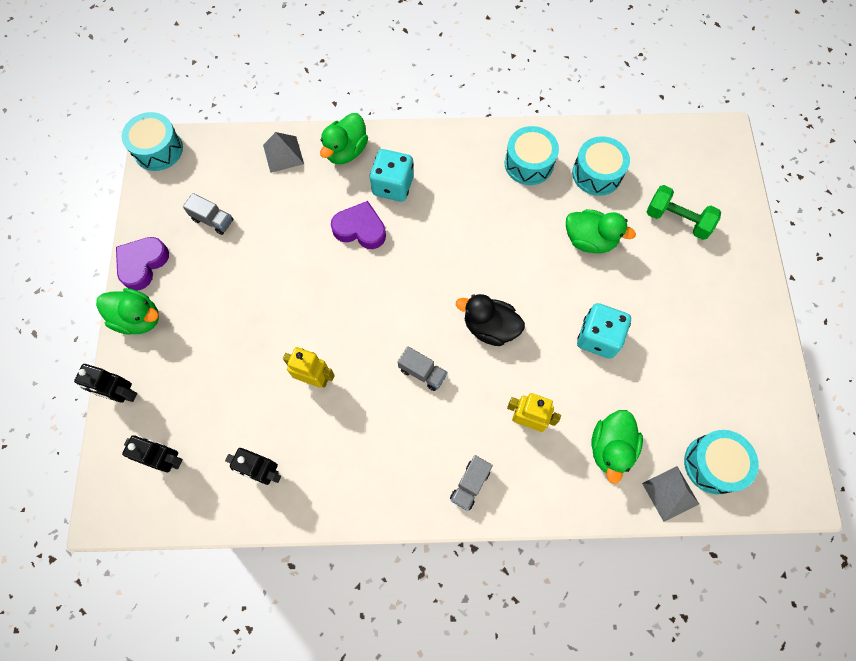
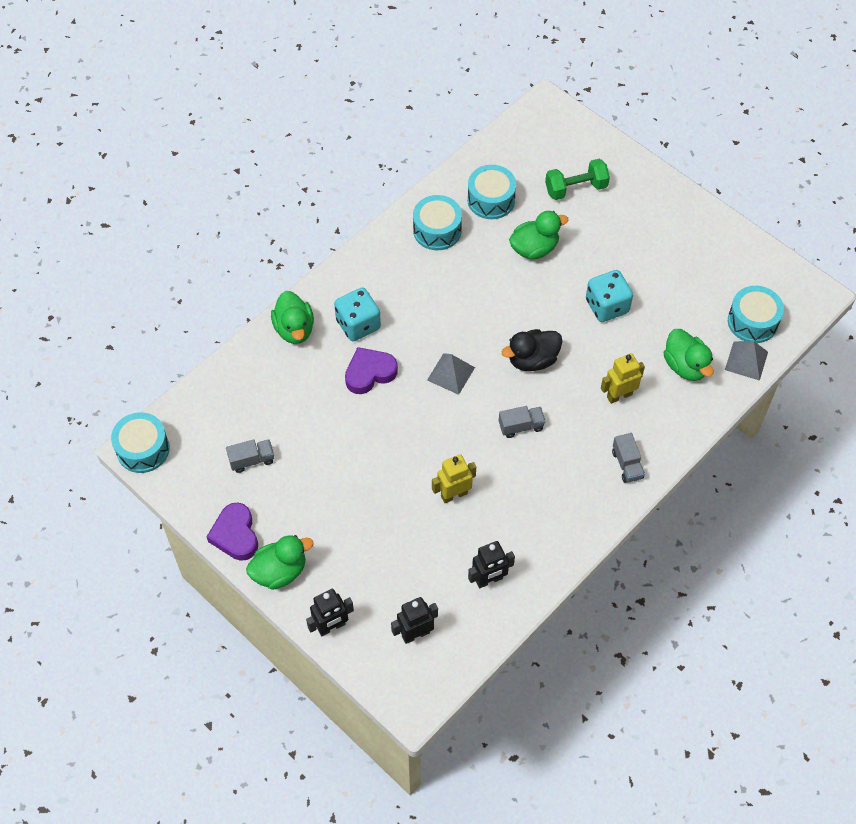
camera: 45 degrees left, 10 degrees down
grey pyramid [263,132,304,173] -> grey pyramid moved to [427,353,475,395]

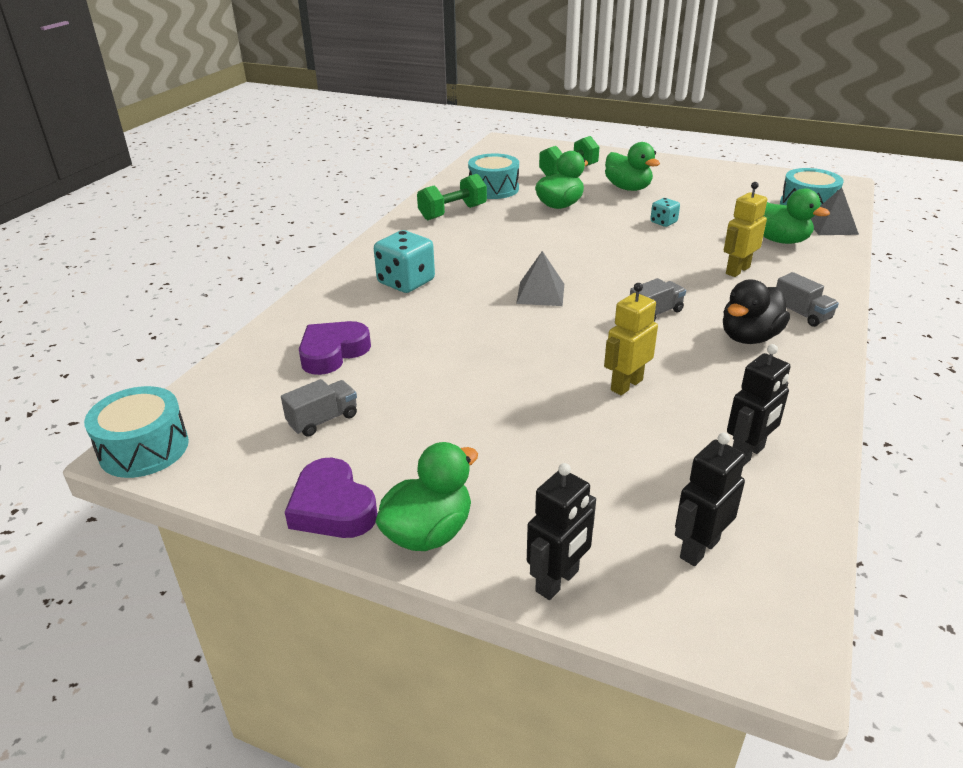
camera: 20 degrees left, 25 degrees down
green duck [271,291,314,344] -> green duck moved to [605,142,660,191]
purple heart [345,347,398,394] -> purple heart moved to [299,321,371,375]
turquoise drum [413,195,462,250] -> green dumbbell [417,174,487,220]
black duck [502,329,562,371] -> black duck moved to [723,280,790,344]
turquoise dice [586,270,633,322] -> turquoise dice [650,198,680,227], size x0.54

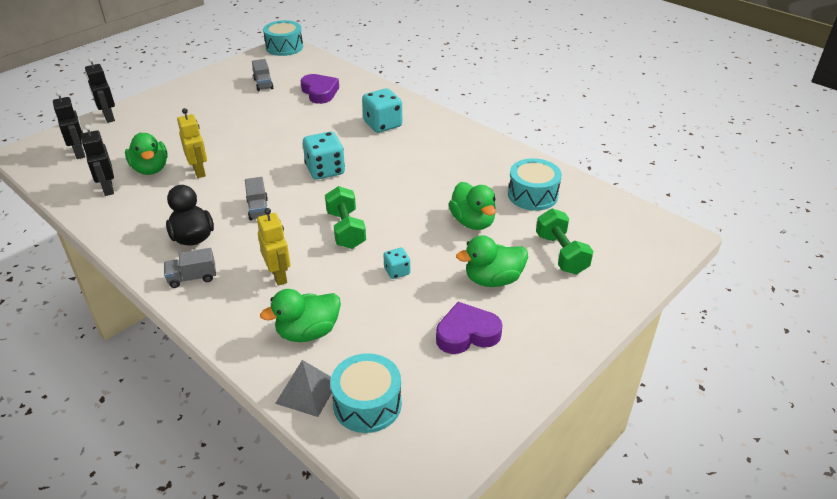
camera: 110 degrees right, 5 degrees up
purple heart [285,458,377,538] -> purple heart moved to [436,302,503,354]
green duck [375,442,478,551] -> green duck moved to [125,132,168,175]
green dumbbell [417,174,487,220] -> green dumbbell moved to [325,186,366,249]
grey pyramid [516,251,564,306] -> turquoise dice [303,131,345,180]

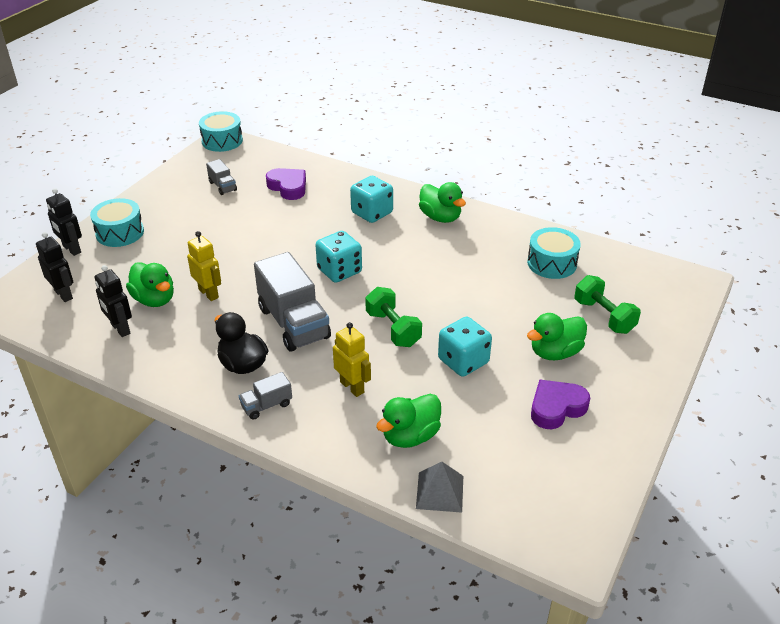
camera: 15 degrees left, 0 degrees up
grey truck [245,177,268,220] -> grey truck [254,252,331,352], size x2.11
turquoise drum [330,353,402,433] -> turquoise drum moved to [90,198,144,247]
turquoise dice [383,248,410,279] -> turquoise dice [438,317,492,377], size x1.85
green duck [449,182,496,230] -> green duck moved to [419,182,466,223]

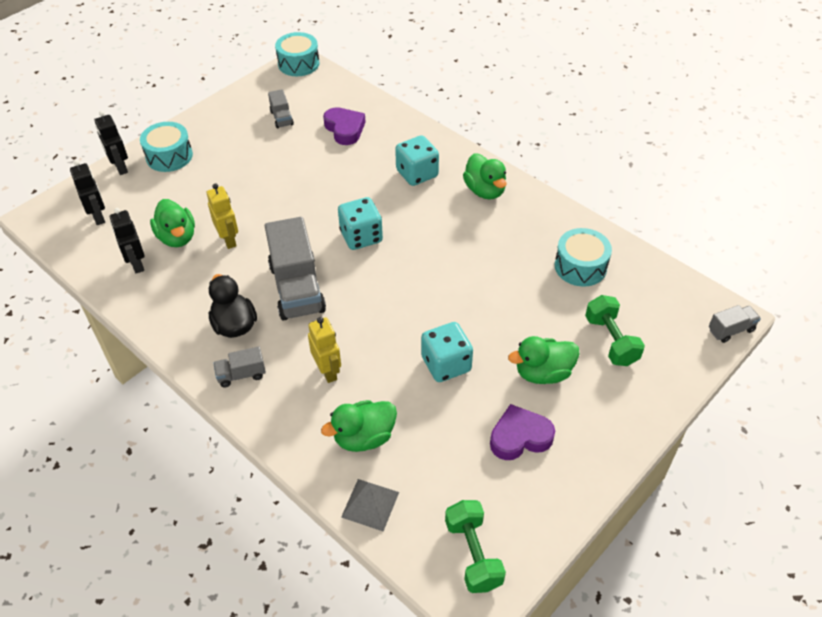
camera: 15 degrees right, 10 degrees up
green dumbbell [365,287,422,347] -> green dumbbell moved to [445,500,506,593]
none -> grey truck [709,305,761,343]

